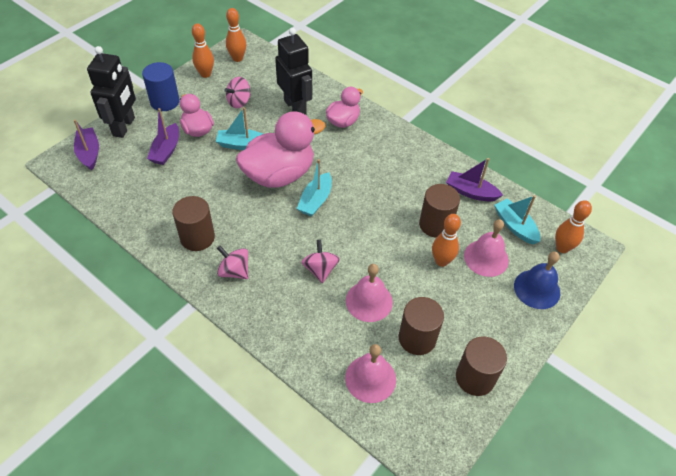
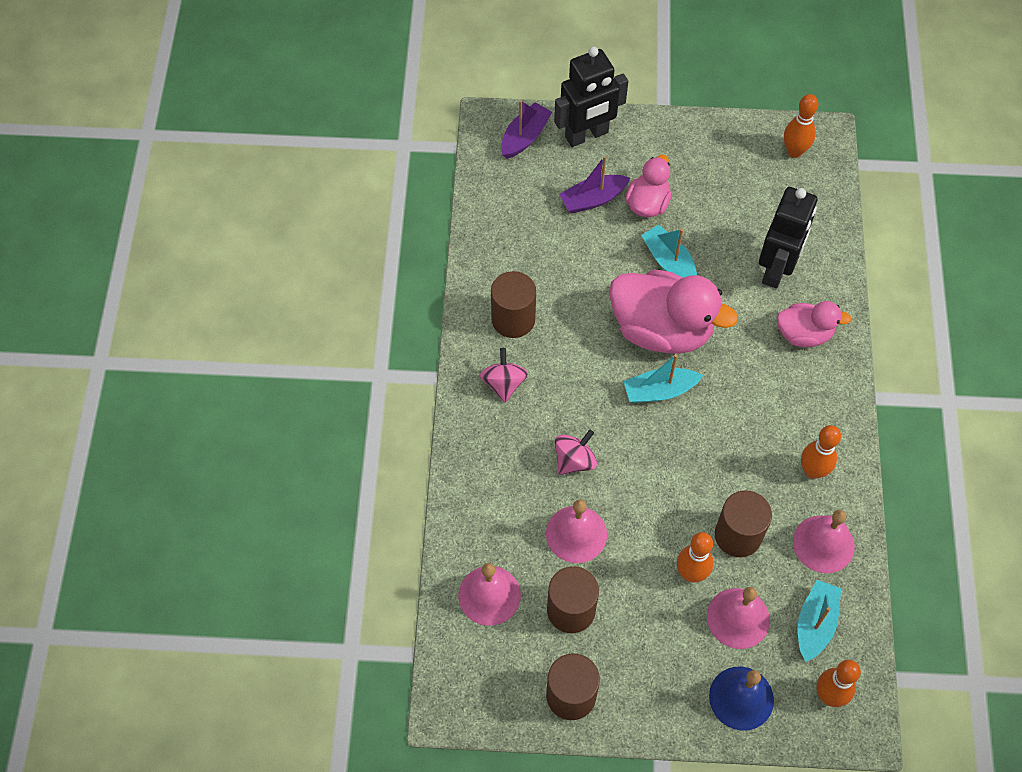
camera: 55 degrees right, 10 degrees up
blue cylinder [142,62,180,111] -> none
orange bowling pin [192,23,214,78] -> orange bowling pin moved to [801,425,841,479]
pink spinning top [224,77,251,108] -> none
purple boat [446,158,503,201] -> pink bell [793,510,854,573]

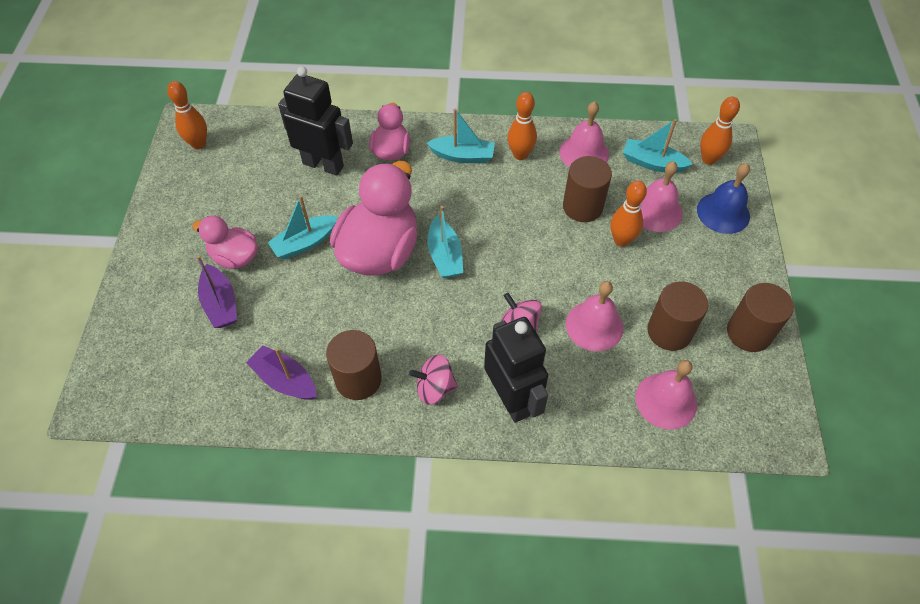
camera: 90 degrees left, 5 degrees down
purple boat [501,100,552,159] -> purple boat moved to [246,345,316,400]
black robot [554,46,628,147] -> black robot moved to [484,317,548,423]
none -> turquoise boat [427,109,495,163]

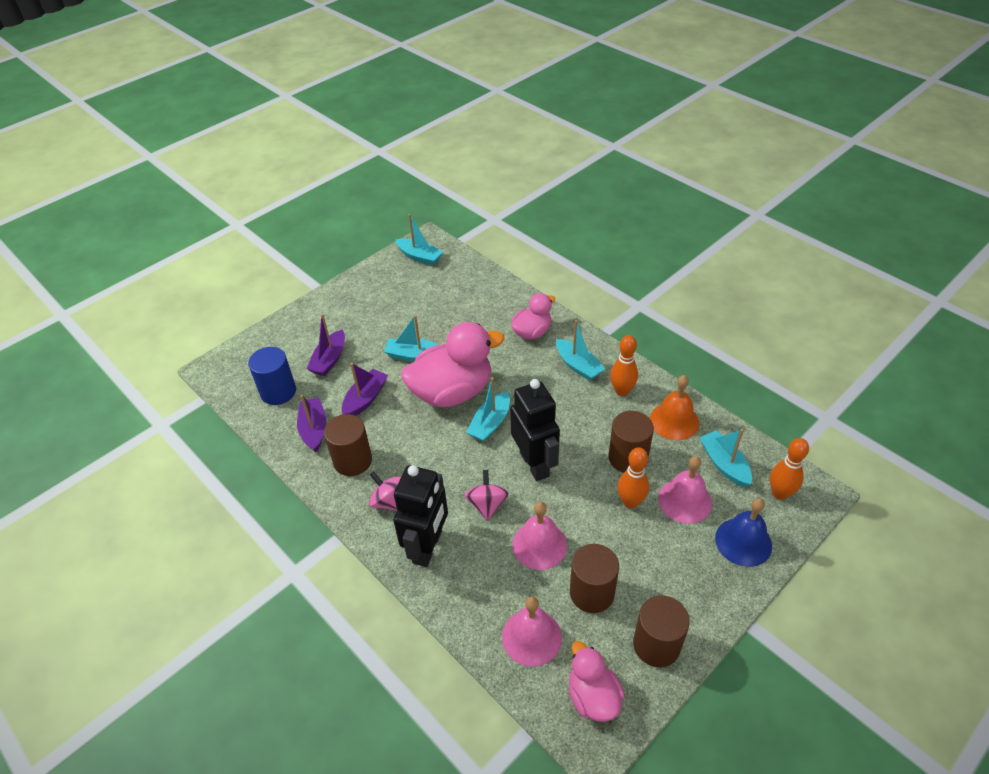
camera: 45 degrees right, 10 degrees down
orange bowling pin [167,81,207,149] -> turquoise boat [395,214,443,266]
pink duck [192,216,258,269] -> pink duck moved to [569,641,625,722]
black robot [278,66,353,176] -> black robot moved to [510,379,560,481]
pink bell [560,101,609,167] -> orange bell [650,375,699,440]
none -> blue cylinder [248,347,296,405]
none -> purple boat [342,363,388,416]

